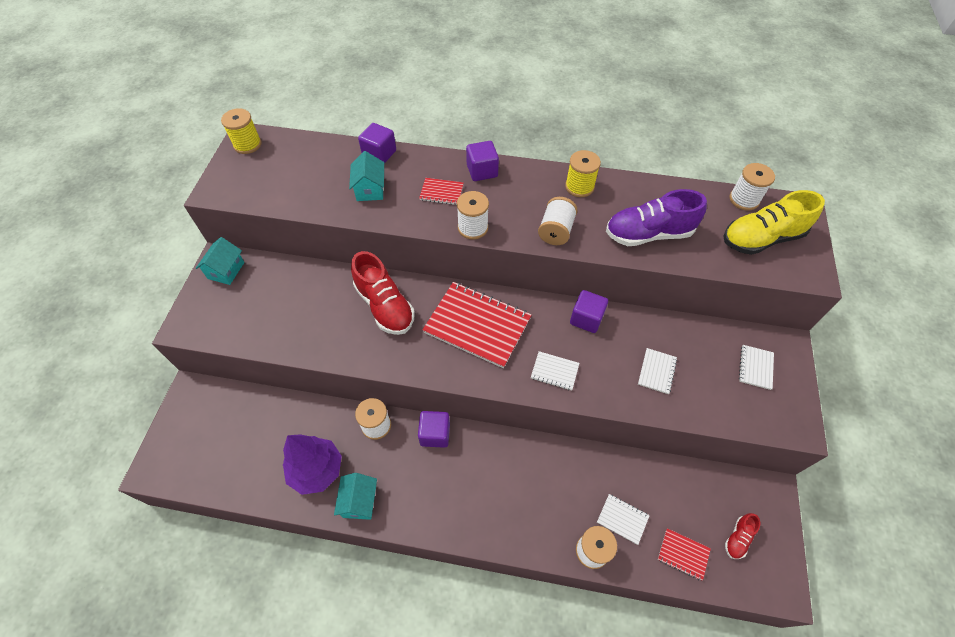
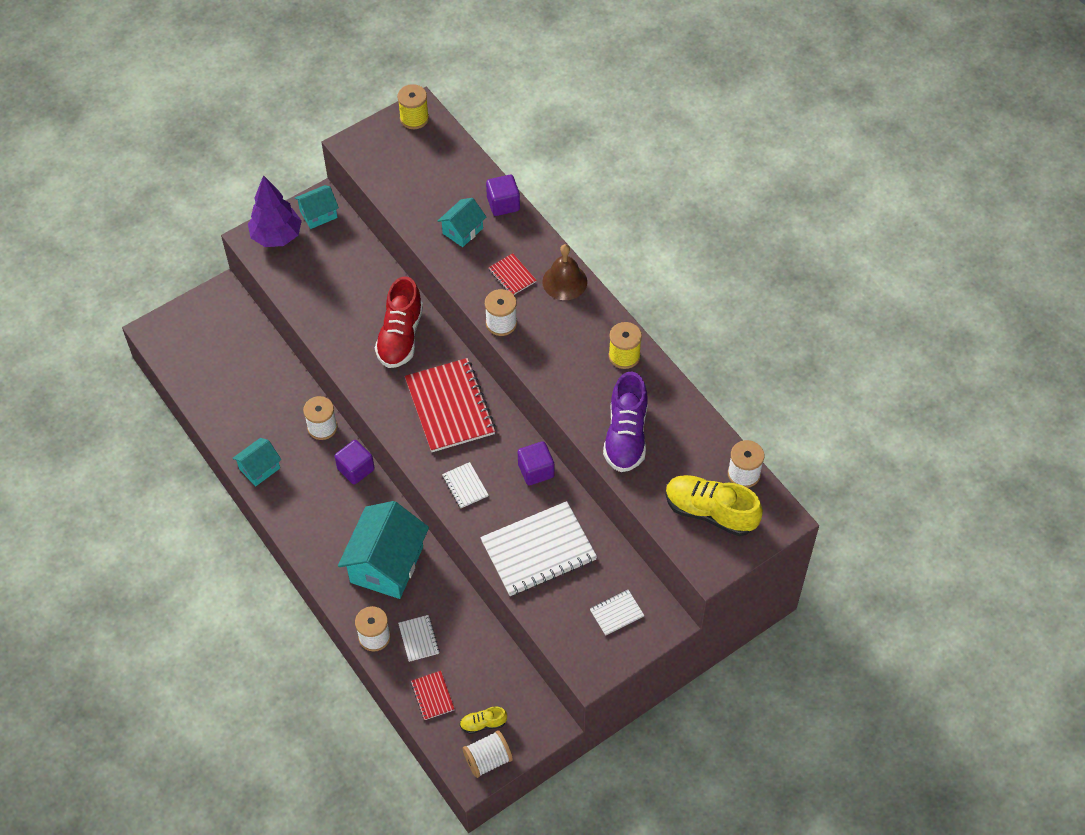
camera: 45 degrees right, 0 degrees up
purple tree [283,434,342,495] -> purple tree moved to [248,175,302,247]
purple cube [466,141,499,181] -> brown bell [542,244,587,300]
white spool [538,197,578,245] -> white spool moved to [463,730,513,778]
purple shoe [606,189,707,246] -> purple shoe turned 120 degrees counterclockwise [603,371,648,472]
white notebook [638,348,677,394] -> white notebook [480,501,597,596], size x2.20
red shoe [725,513,760,559] -> yellow shoe [460,706,507,734]
none -> turquoise house [338,501,429,599]

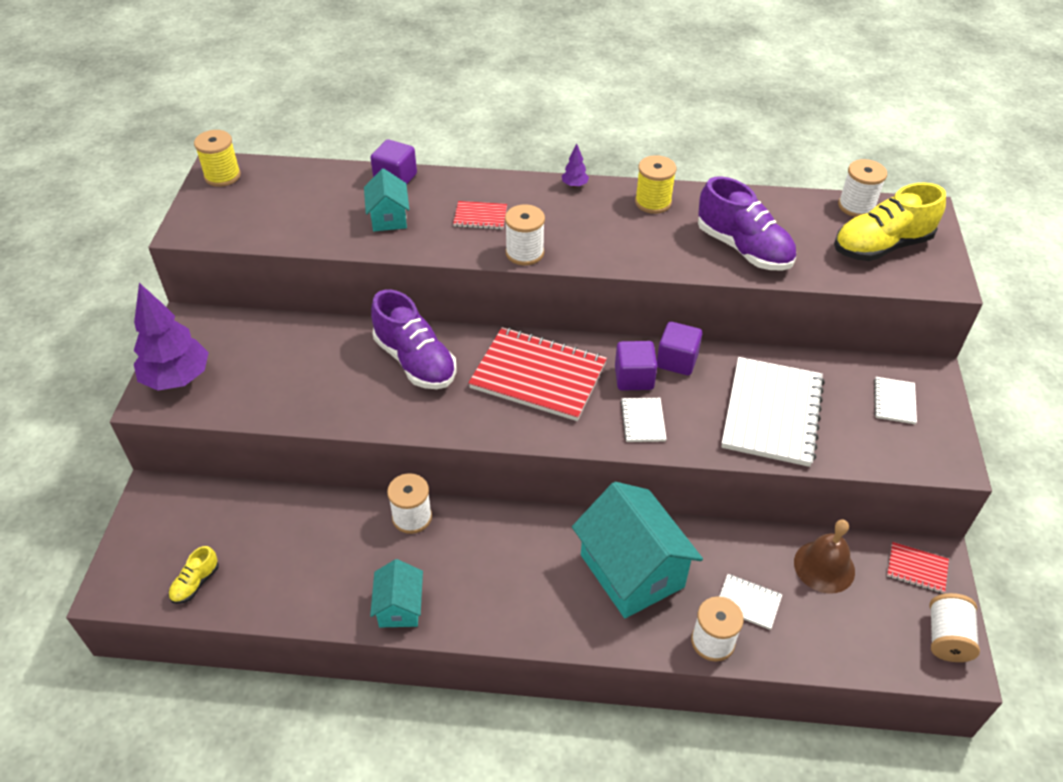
camera: 50 degrees left, 10 degrees down
turquoise house [295,185,339,229] -> none
purple cube [335,440,375,485] -> purple cube moved to [615,341,657,391]
red shoe [375,276,423,368] -> purple shoe [371,289,457,389]
red notebook [411,671,455,720] -> red notebook moved to [887,542,949,594]
white notebook [442,462,488,508] -> white notebook turned 75 degrees clockwise [620,398,667,442]
yellow shoe [460,706,507,734] -> yellow shoe moved to [169,546,219,604]
brown bell [542,244,587,300] -> brown bell moved to [794,519,855,594]
none -> purple tree [562,144,589,188]

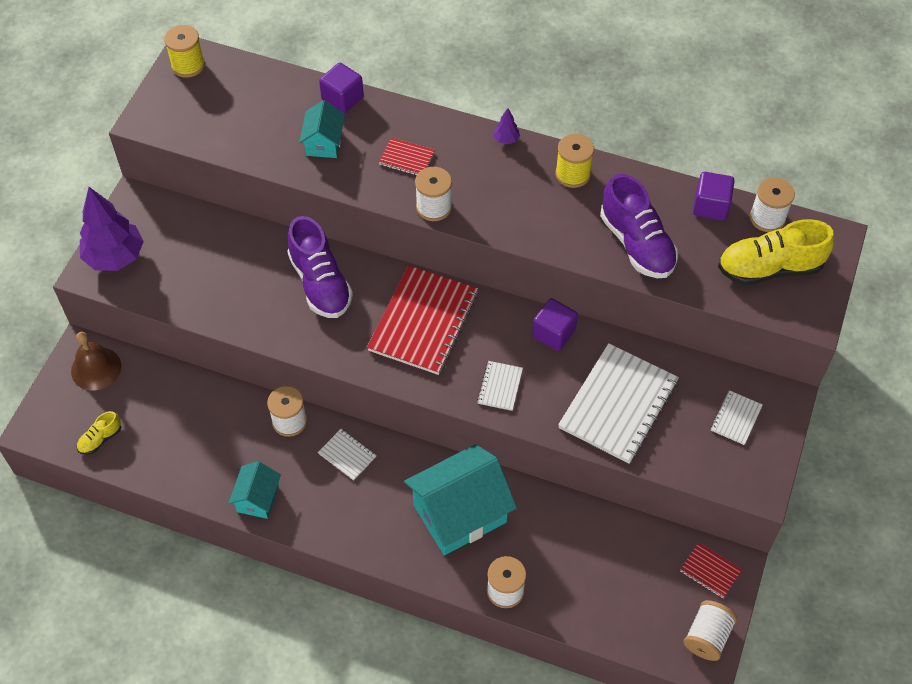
camera: 15 degrees right, 10 degrees up
red notebook [468,327,607,421] -> red notebook turned 75 degrees clockwise [367,265,478,375]
turquoise house [572,482,703,618] -> turquoise house turned 75 degrees clockwise [404,444,517,555]
purple cube [615,341,657,391] -> purple cube moved to [693,172,735,221]
white notebook [719,574,782,630] -> white notebook moved to [318,429,377,481]
brown bell [794,519,855,594] -> brown bell moved to [71,332,121,390]

